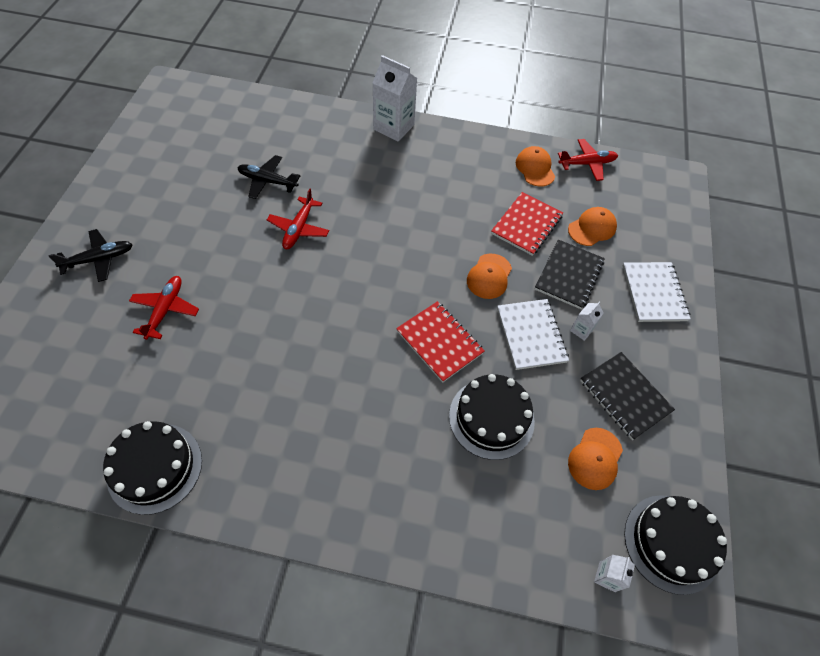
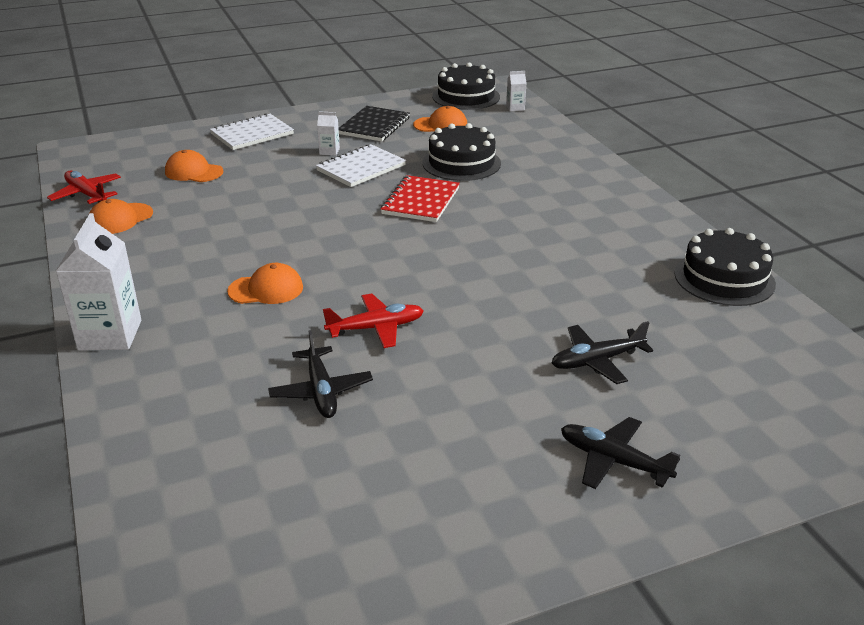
camera: 120 degrees left, 25 degrees down
red plane [129,276,199,340] -> black plane [552,321,653,384]
orange cap [467,254,512,299] -> orange cap moved to [227,263,303,304]
red notebook [491,192,563,256] -> none
black notebook [535,239,605,310] -> none

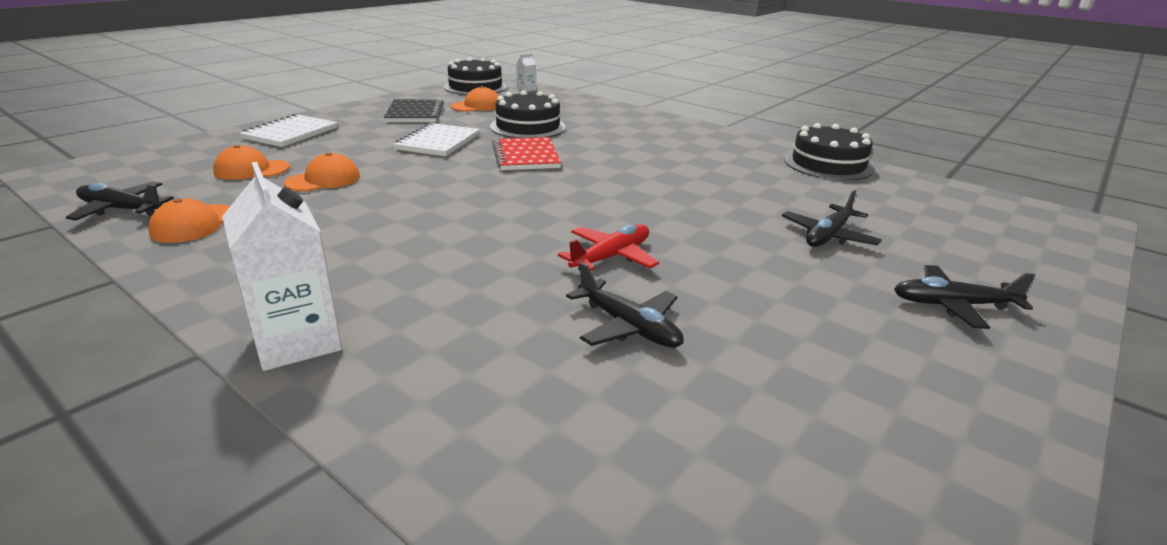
camera: 30 degrees left, 5 degrees down
red plane [47,171,121,204] -> black plane [66,181,174,221]
orange cap [227,263,303,304] -> orange cap moved to [284,152,360,191]
white carton [317,111,340,156] -> none

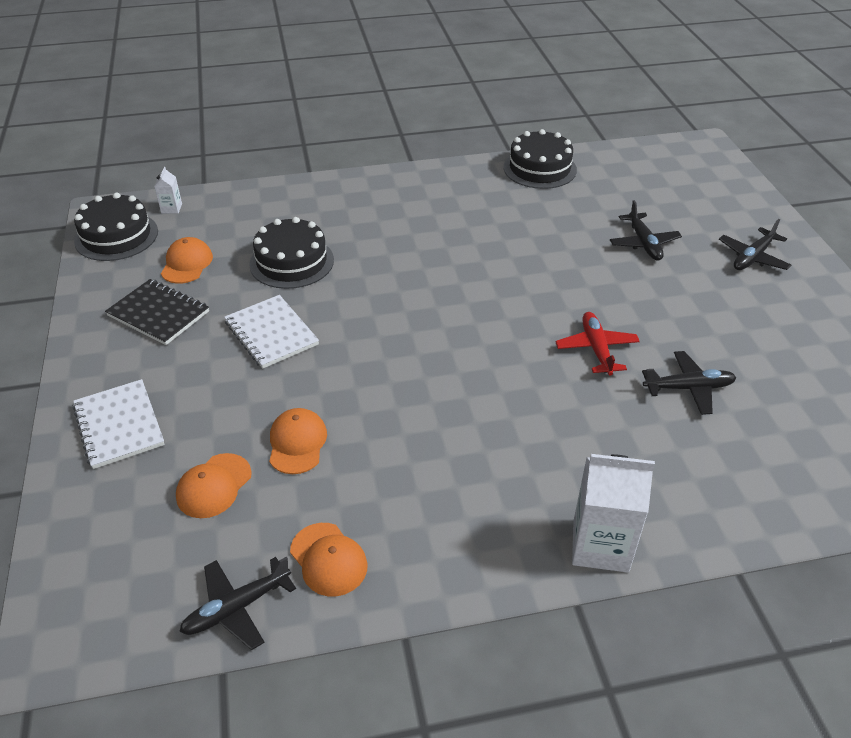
camera: 50 degrees left, 15 degrees up
red notebook [492,137,561,170] -> none

